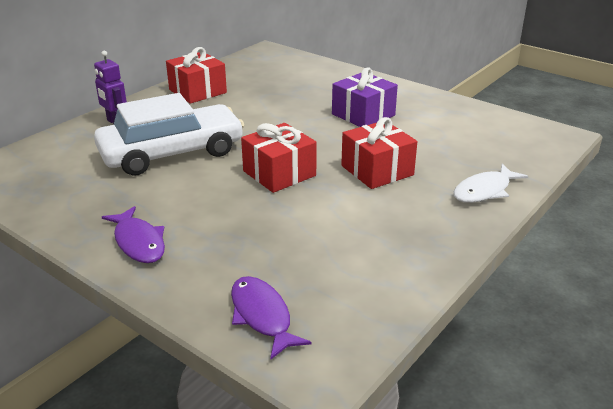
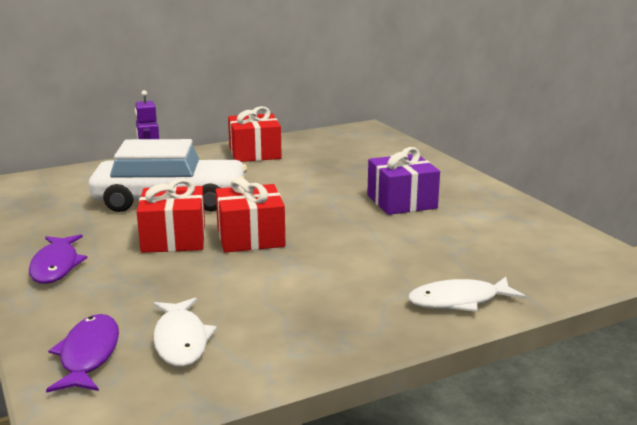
camera: 25 degrees right, 10 degrees down
red gift [341,117,417,189] -> red gift moved to [137,179,205,253]
none -> white fish [153,298,217,367]

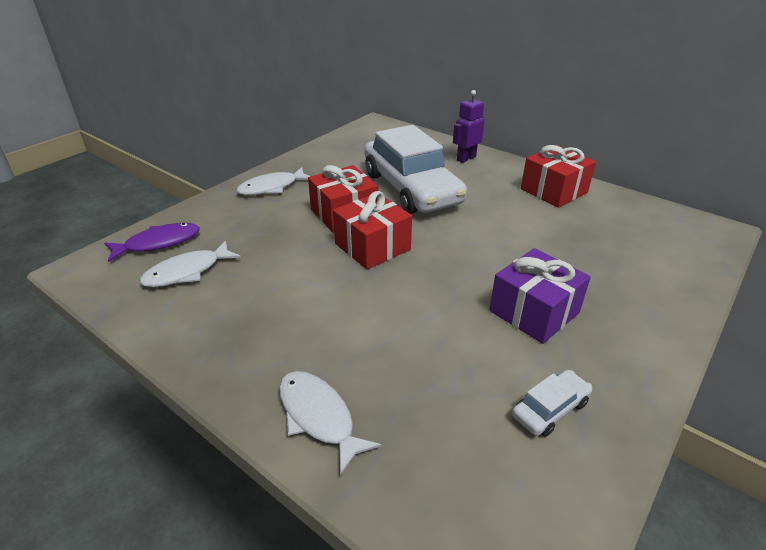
camera: 65 degrees right, 15 degrees up
purple fish [29,234,88,284] -> white fish [236,167,310,195]
none -> white car [512,370,592,437]

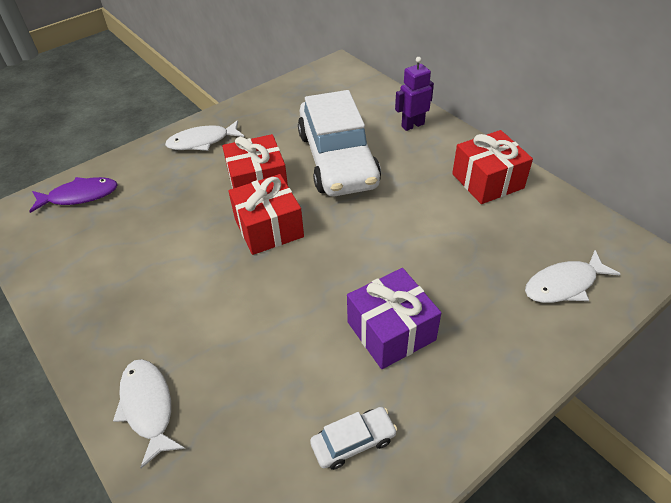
camera: 15 degrees right, 10 degrees up
white fish [140,241,241,287] -> white fish moved to [525,250,620,303]

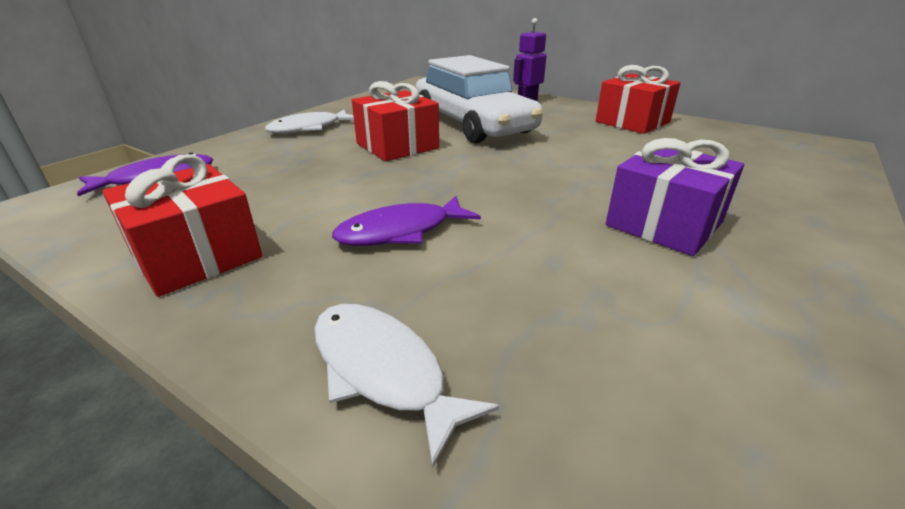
camera: 20 degrees left, 15 degrees down
red gift [228,174,304,255] -> red gift moved to [102,154,263,297]
white car [310,407,397,470] -> none
white fish [525,250,620,303] -> none
none -> purple fish [332,196,481,246]

